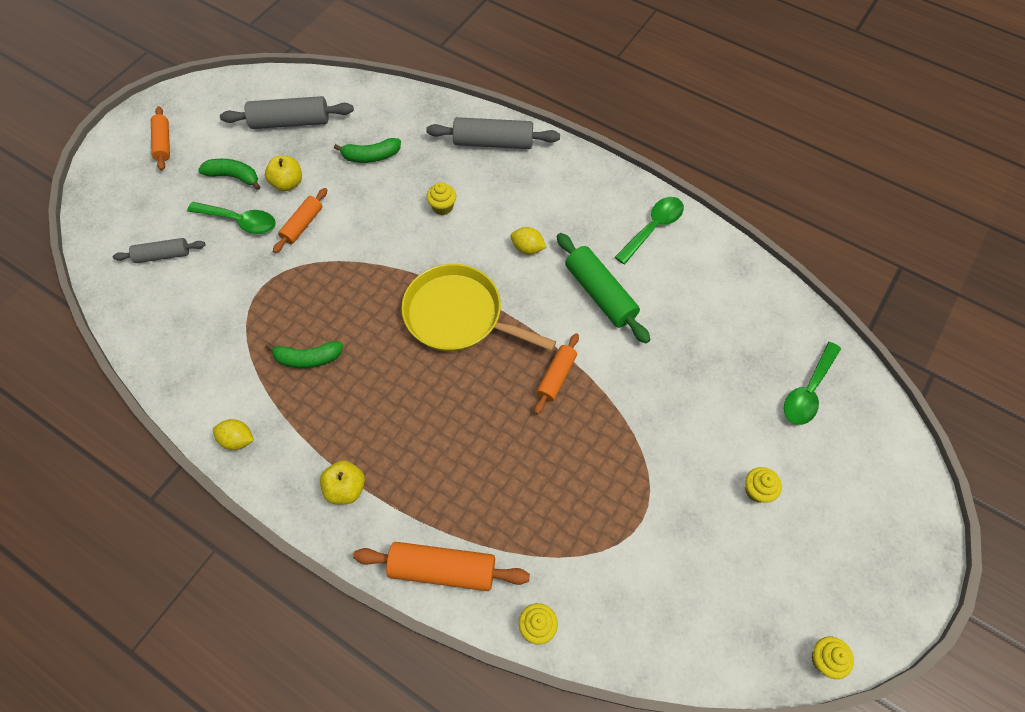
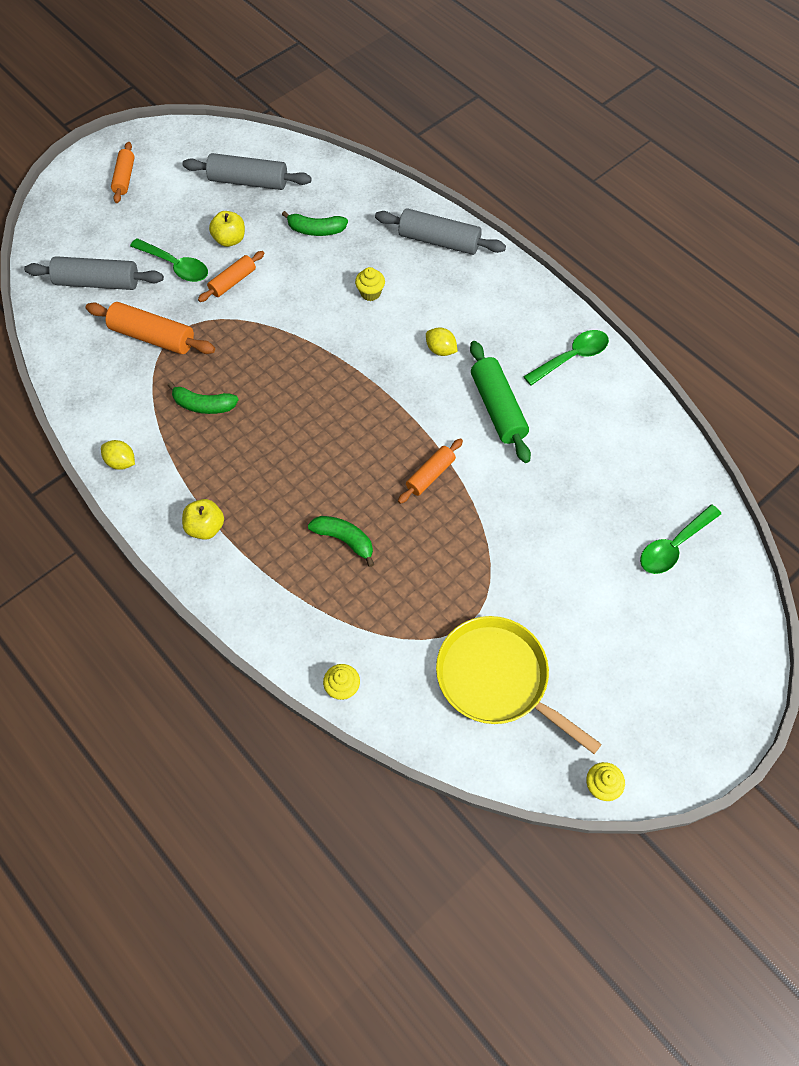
camera: 15 degrees right, 0 degrees up
grey rolling pin [113,238,206,263] -> grey rolling pin [24,256,164,290], size x1.61
green banana [198,159,260,190] -> green banana moved to [308,516,374,567]
orange rolling pin [353,542,530,591] -> orange rolling pin moved to [86,302,215,354]
yellow pan [402,264,556,352] -> yellow pan moved to [436,616,602,754]
yellow cupcake [745,467,782,503] -> none

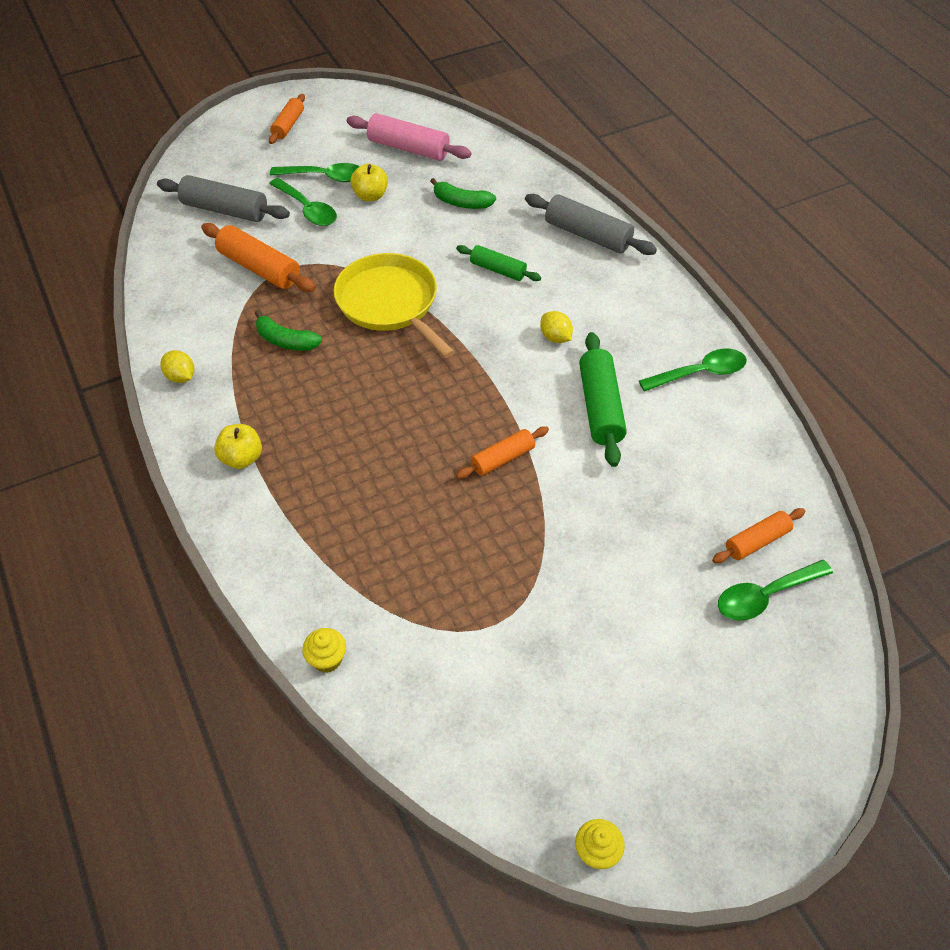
camera: 15 degrees right, 10 degrees down
grey rolling pin [182,153,312,190] -> pink rolling pin [347,113,472,161]
orange rolling pin [198,251,265,302] -> orange rolling pin moved to [712,508,805,563]
green banana [308,516,374,567] -> none
yellow cupcake [355,267,385,301] -> green rolling pin [456,245,541,281]
yellow pan [436,616,602,754] -> yellow pan moved to [334,253,455,358]
none -> green spoon [270,163,360,182]

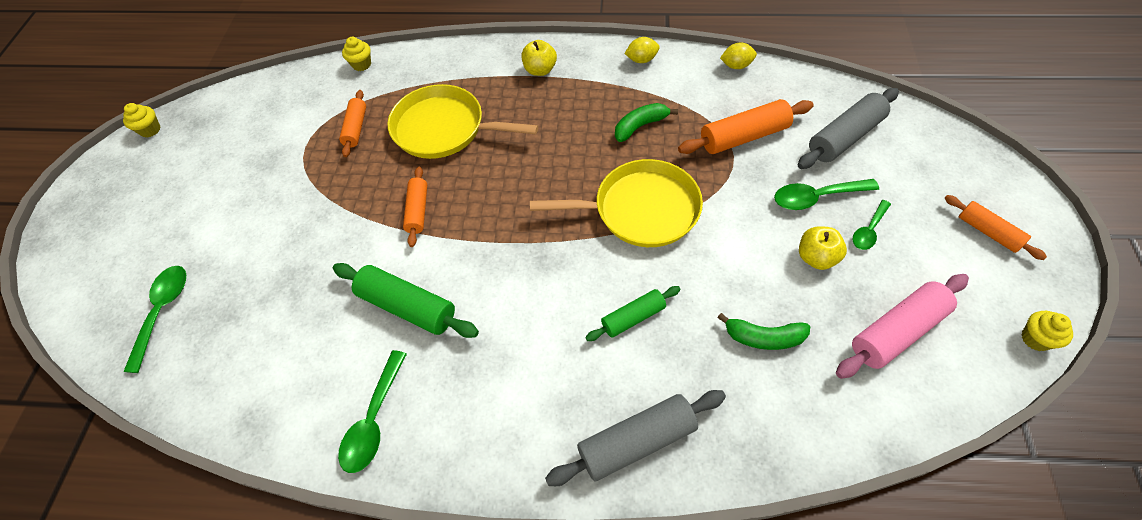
camera: 125 degrees right, 5 degrees up
green spoon [270,163,360,182] -> green spoon [853,200,891,250], size x0.65
green banana [430,178,496,209] -> green banana turned 135 degrees counterclockwise [717,313,810,350]
yellow lemon [540,311,573,343] -> yellow lemon moved to [720,42,757,69]
orange rolling pin [712,508,805,563] -> orange rolling pin moved to [339,90,366,157]
none -> yellow pan [387,84,538,159]
none -> yellow cupcake [1021,311,1073,351]

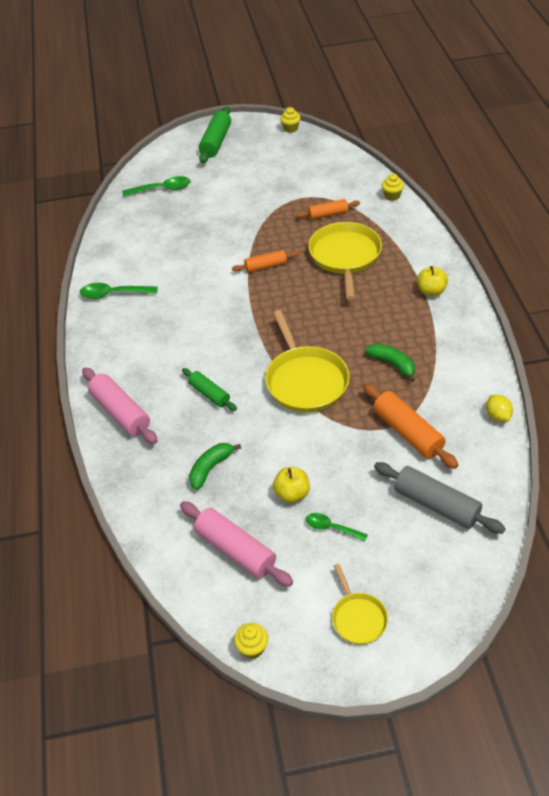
camera: 75 degrees right, 10 degrees down
green rolling pin [333,263,479,338] -> green rolling pin moved to [199,106,231,163]
grey rolling pin [545,390,726,486] -> pink rolling pin [82,367,158,444]
yellow lemon [624,37,660,63] -> none
green banana [717,313,810,350] -> green banana turned 45 degrees clockwise [189,443,241,490]
green spoon [774,179,879,210] -> none
orange rolling pin [944,195,1047,260] -> yellow pan [332,564,388,645]

